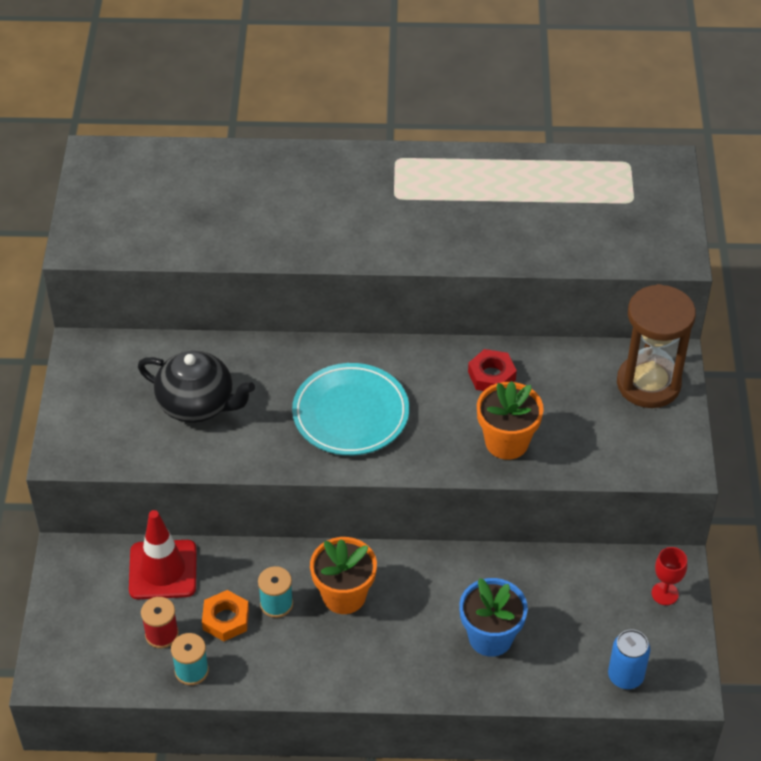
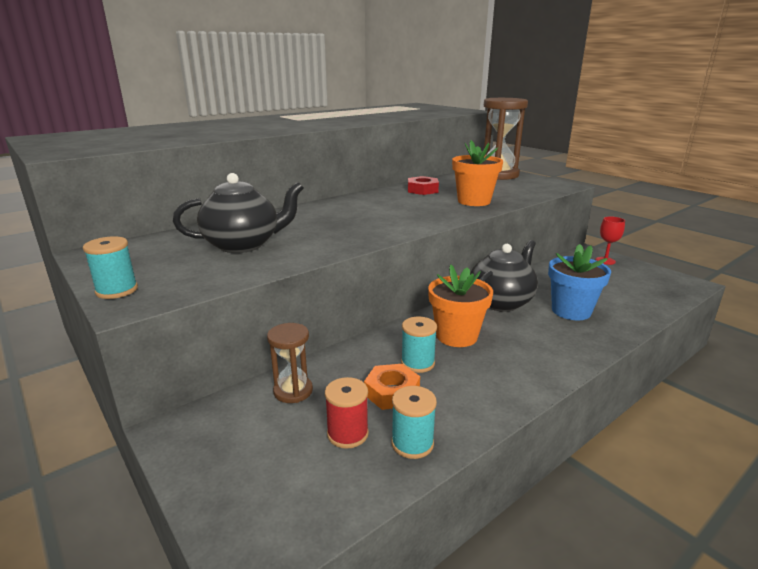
camera: 40 degrees left, 25 degrees down
red traffic cone [129,510,197,599] -> brown hourglass [267,323,313,403]
turquoise plate [292,363,409,455] -> none
blue can [608,630,650,689] -> none
none -> turquoise spool [83,236,138,299]
none -> black teapot [470,240,538,312]

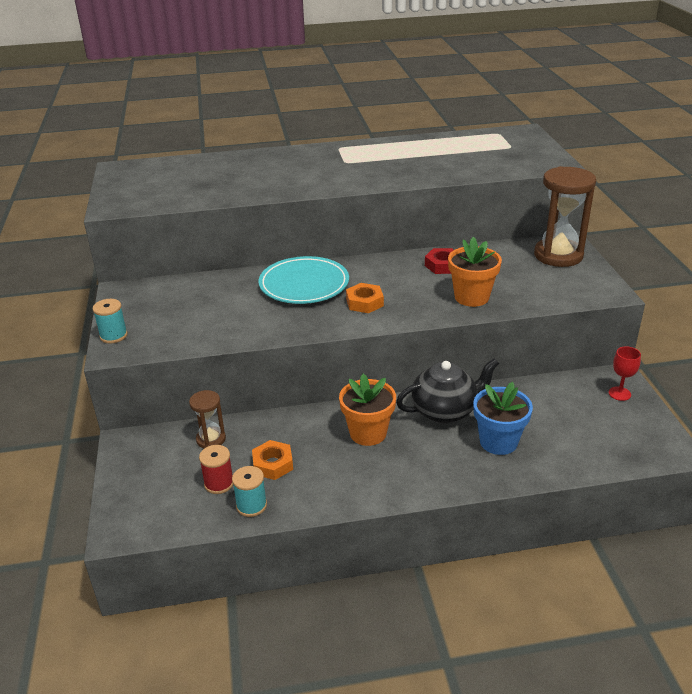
camera: 30 degrees right, 10 degrees up
black teapot [173,173,304,253] -> none
turquoise spool [401,317,437,373] -> none
none -> turquoise plate [259,256,349,304]
none -> orange nut [346,283,384,313]

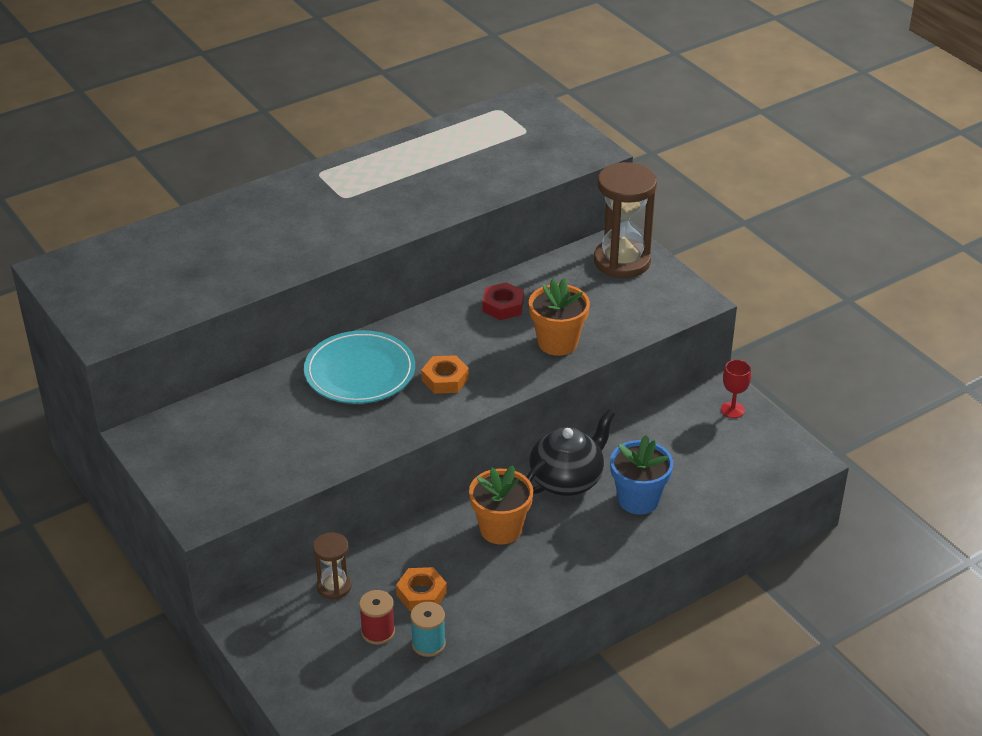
camera: 25 degrees left, 5 degrees up
turquoise spool [92,299,128,344] -> none

